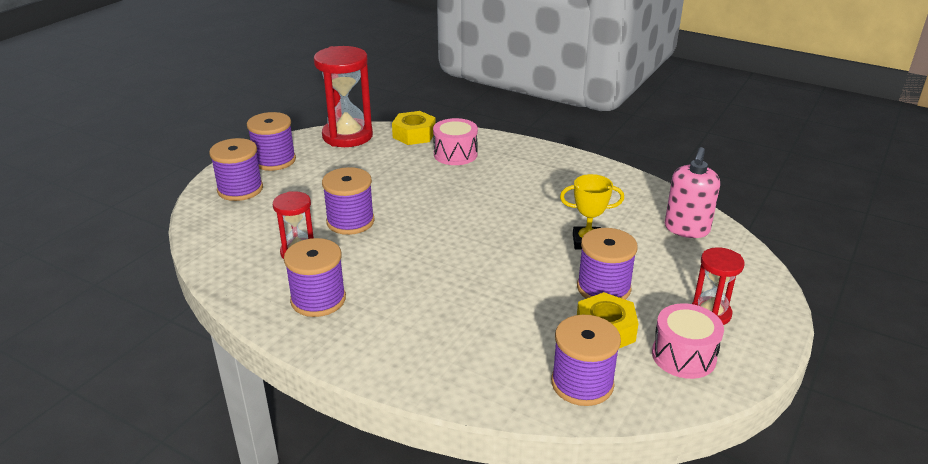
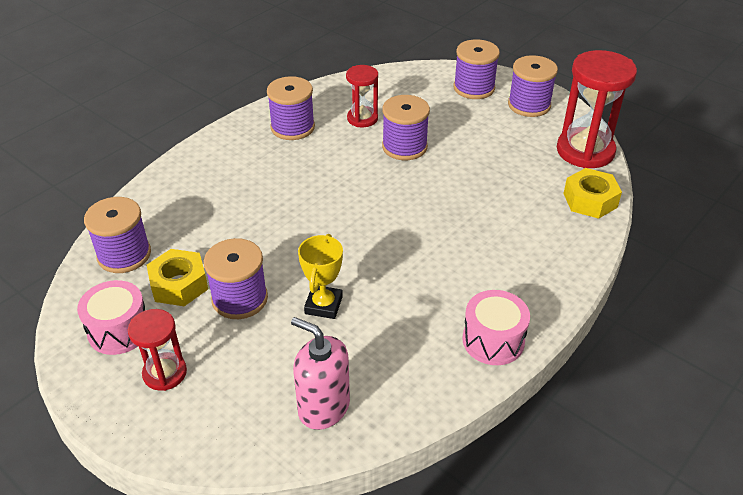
camera: 100 degrees right, 10 degrees up
pink drum [433,118,478,165] -> pink drum moved to [463,290,530,365]

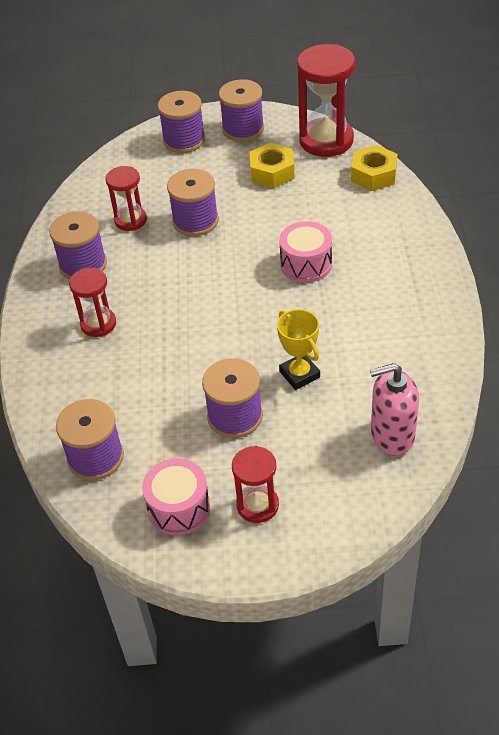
camera: 40 degrees left, 5 degrees up
yellow nut [147,249,208,306] -> yellow nut moved to [249,143,295,188]
pink drum [463,290,530,365] -> pink drum moved to [279,221,332,283]
none -> red hourglass [69,268,116,337]

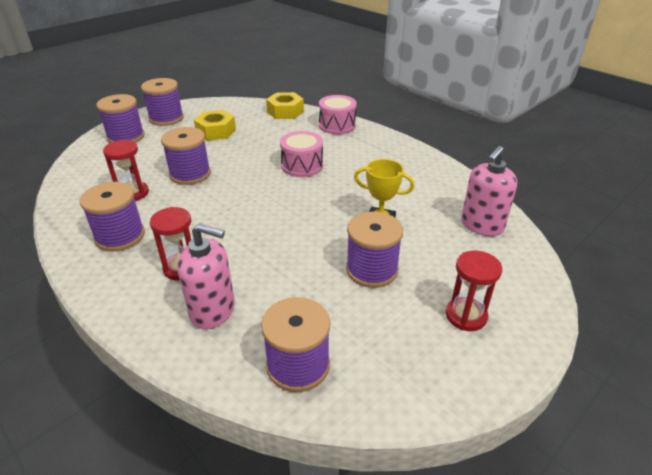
camera: 45 degrees left, 10 degrees down
pink drum [142,458,210,535] -> pink drum moved to [319,95,357,134]
red hourglass [297,44,355,157] -> none
none -> pink soap dispenser [177,223,235,329]

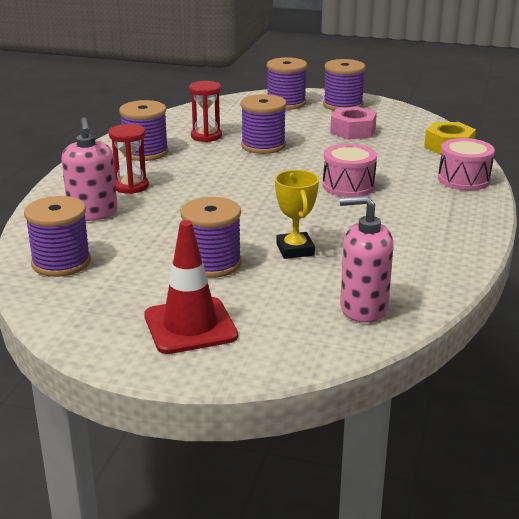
camera: 60 degrees right, 10 degrees down
yellow nut [194,110,236,141] -> pink nut [330,107,377,140]
red hourglass [446,250,502,331] -> red traffic cone [144,220,238,354]

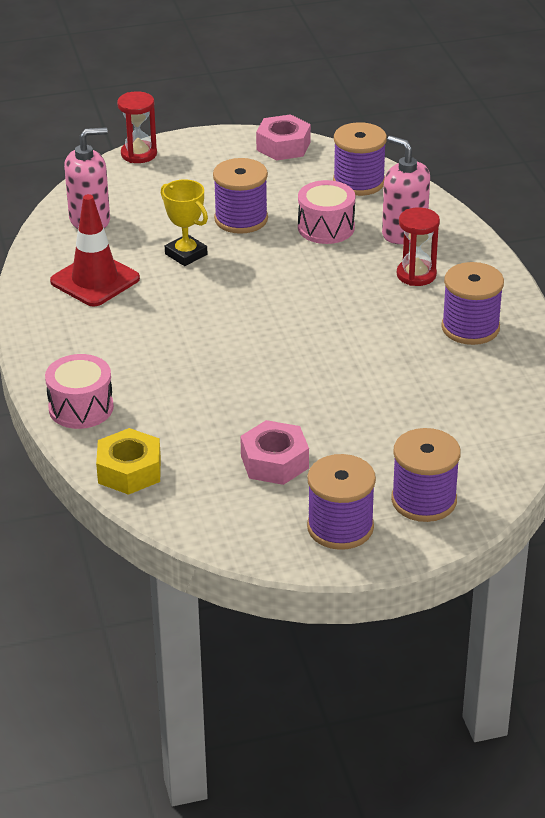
camera: 150 degrees right, 10 degrees up
red traffic cone [144,220,238,354] -> red traffic cone moved to [50,194,140,307]
red hourglass [189,81,222,142] -> red hourglass moved to [117,91,157,163]
purple spool [240,94,286,154] -> none
pink drum [323,144,377,197] -> pink drum moved to [298,180,355,244]
none -> pink nut [256,114,311,160]

